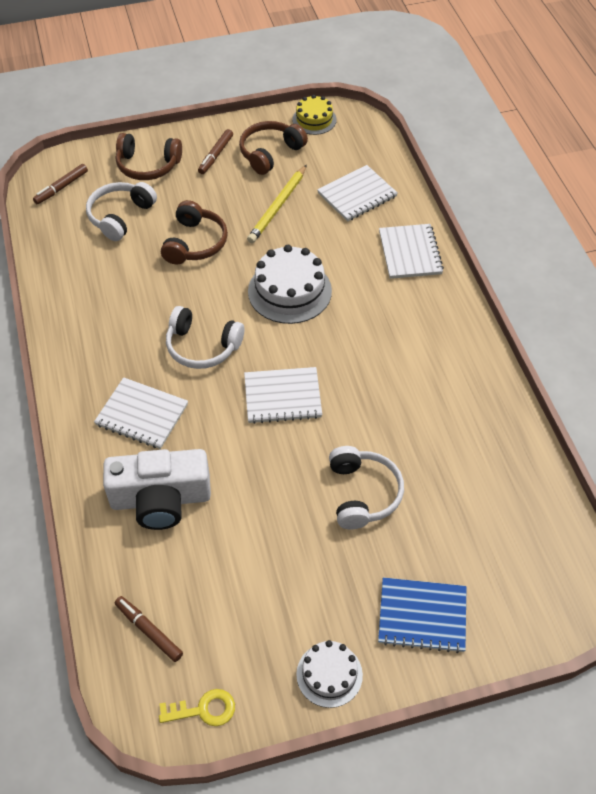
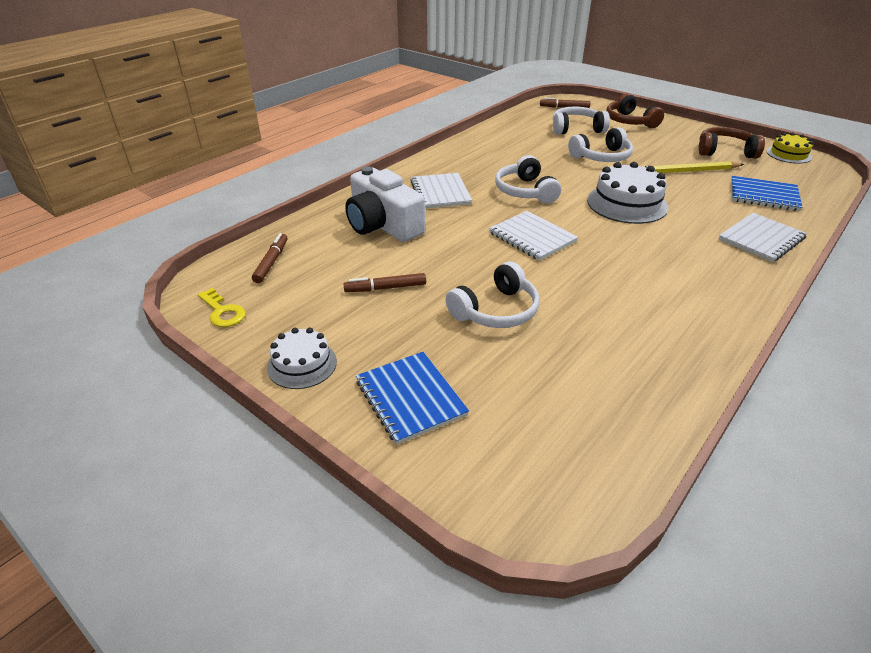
camera: 55 degrees right, 15 degrees down
brown headphones [161,200,228,265] -> white headphones [568,127,633,162]
brown marker [198,129,233,174] -> brown marker moved to [343,273,426,292]
white notebook [317,165,398,222] -> blue notebook [731,176,802,211]

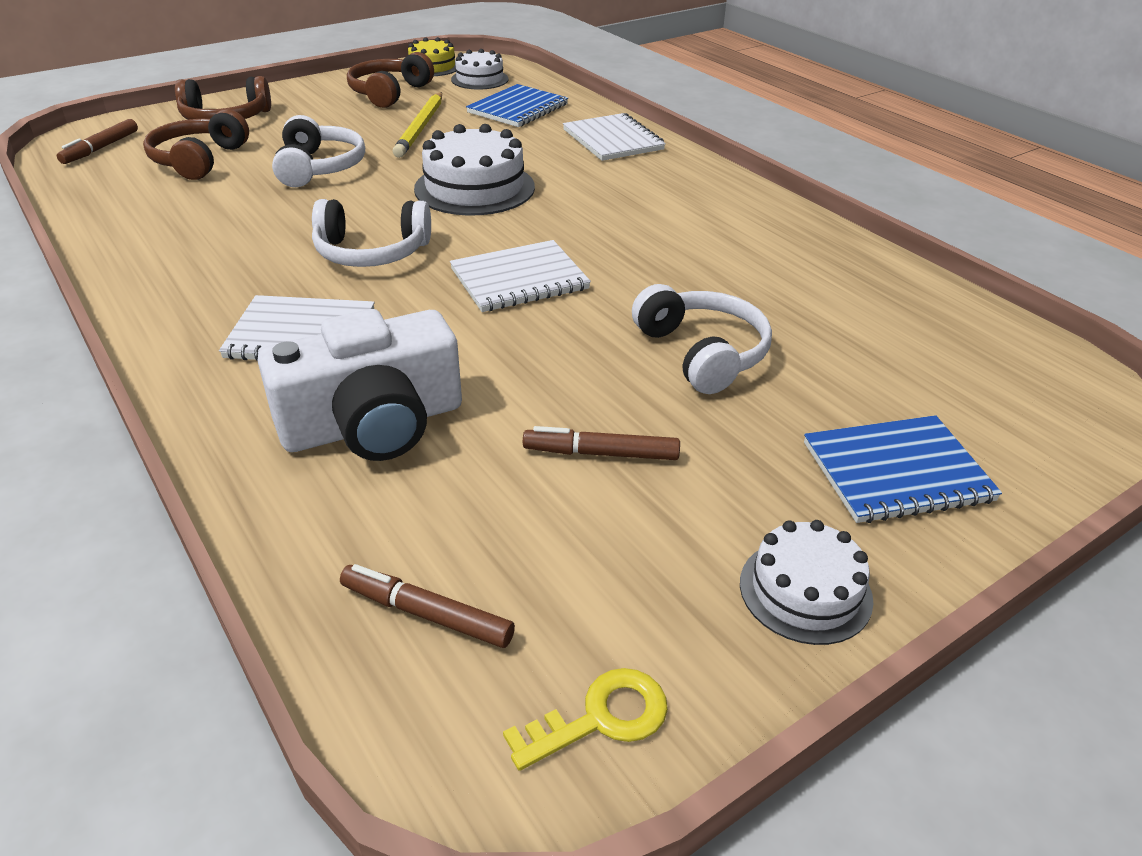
camera: 75 degrees left, 0 degrees up
brown marker [343,273,426,292] -> brown marker turned 90 degrees clockwise [523,426,680,460]
white headphones [553,107,610,135] -> brown headphones [143,109,249,180]
none -> white cake [451,49,509,90]

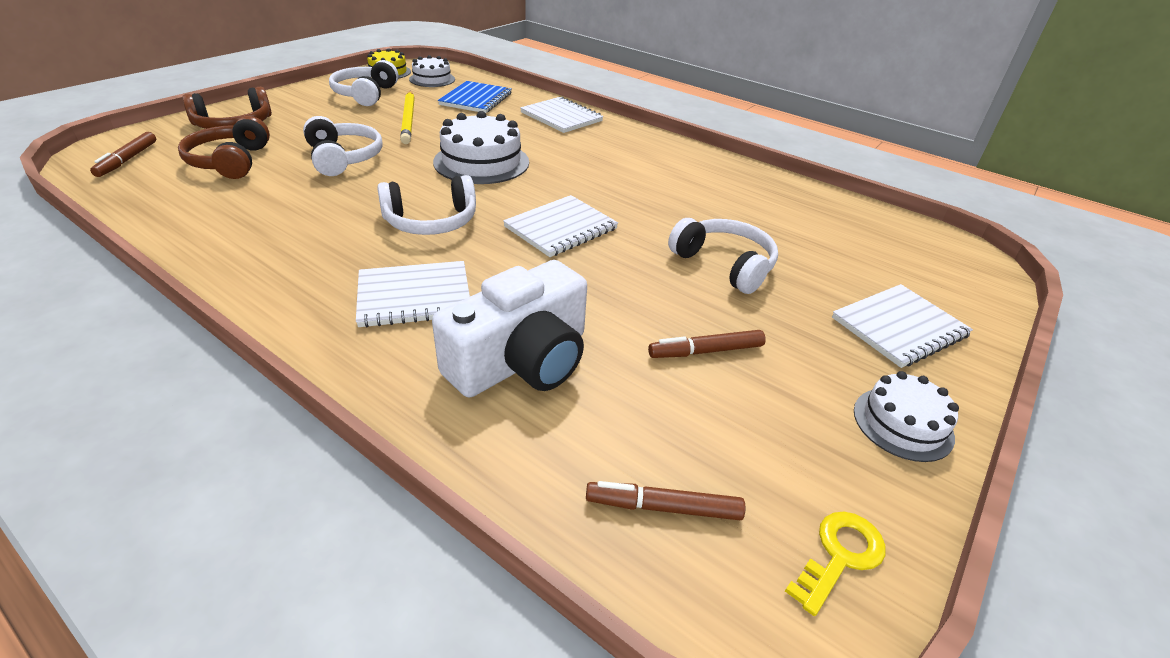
camera: 20 degrees left, 0 degrees up
brown headphones [347,52,434,108] -> white headphones [329,60,398,106]
blue notebook [804,415,1002,523] -> white notebook [832,284,973,368]

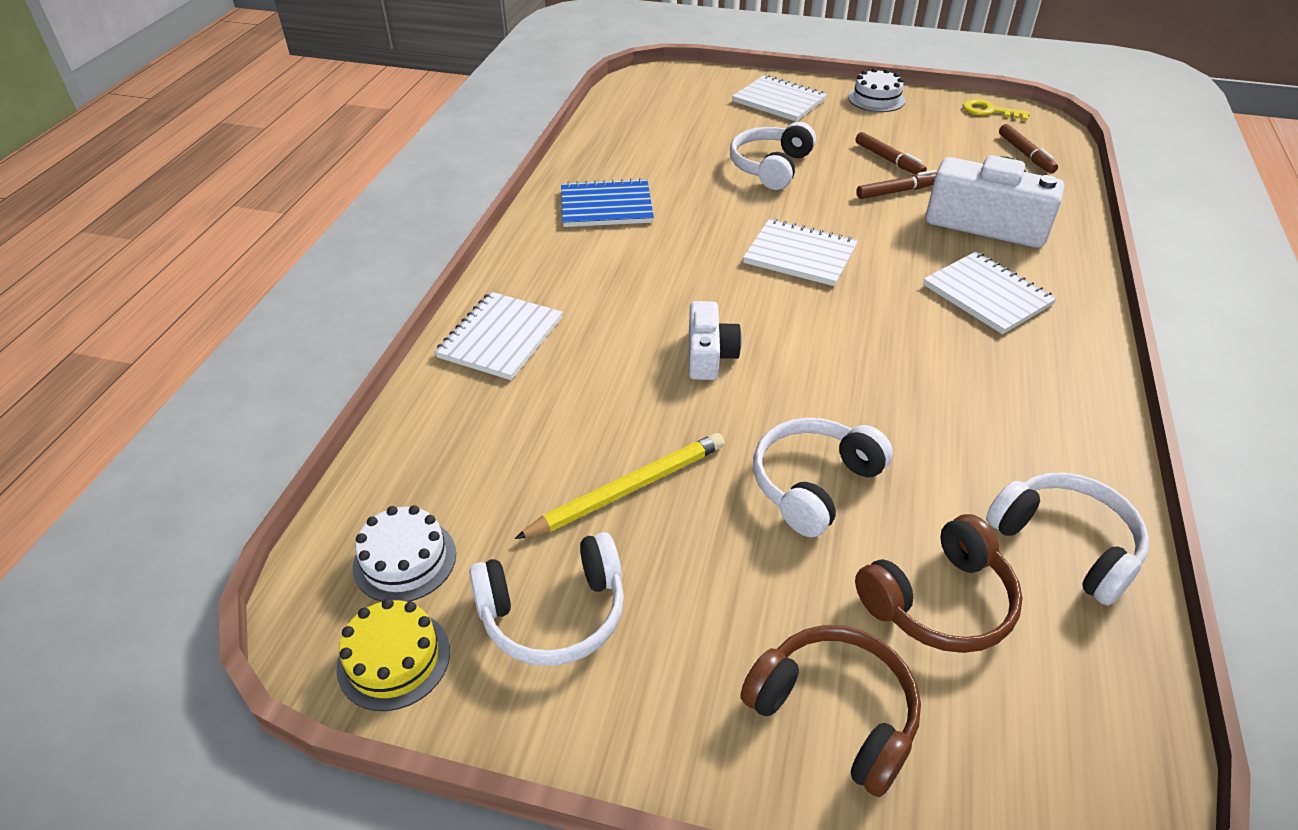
camera: 110 degrees left, 5 degrees up
brown marker [90,132,156,177] -> brown marker moved to [856,170,937,199]
white headphones [377,175,476,235] -> white headphones moved to [986,472,1149,606]
white cake [433,111,529,184] -> white camera [689,301,742,380]
blue notebook [438,81,512,113] -> blue notebook moved to [561,178,654,227]

